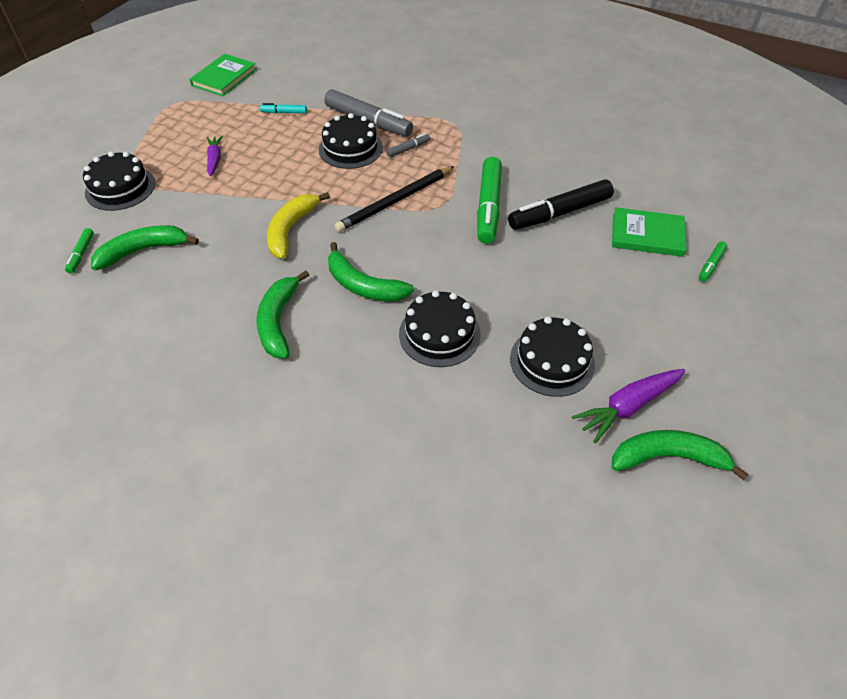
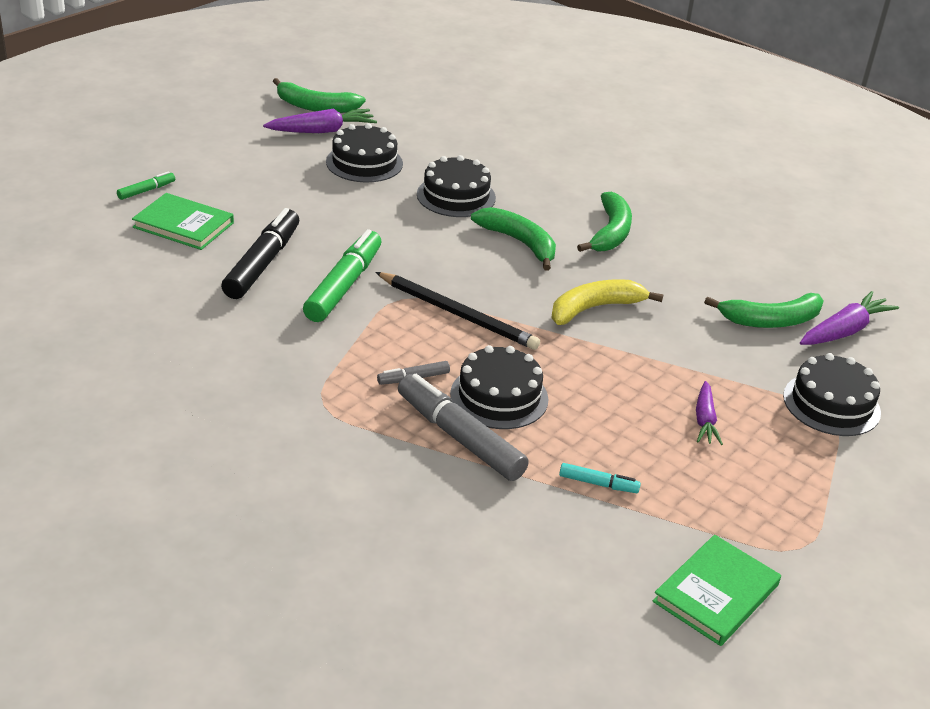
camera: 170 degrees left, 15 degrees down
green marker [65,228,94,274] -> purple carrot [800,291,899,345]
yellow banana [267,192,330,259] -> yellow banana turned 150 degrees counterclockwise [551,279,664,325]
black pencil [334,166,454,232] -> black pencil turned 60 degrees clockwise [375,272,540,350]
black marker [508,179,614,230] -> black marker turned 60 degrees counterclockwise [221,208,299,299]

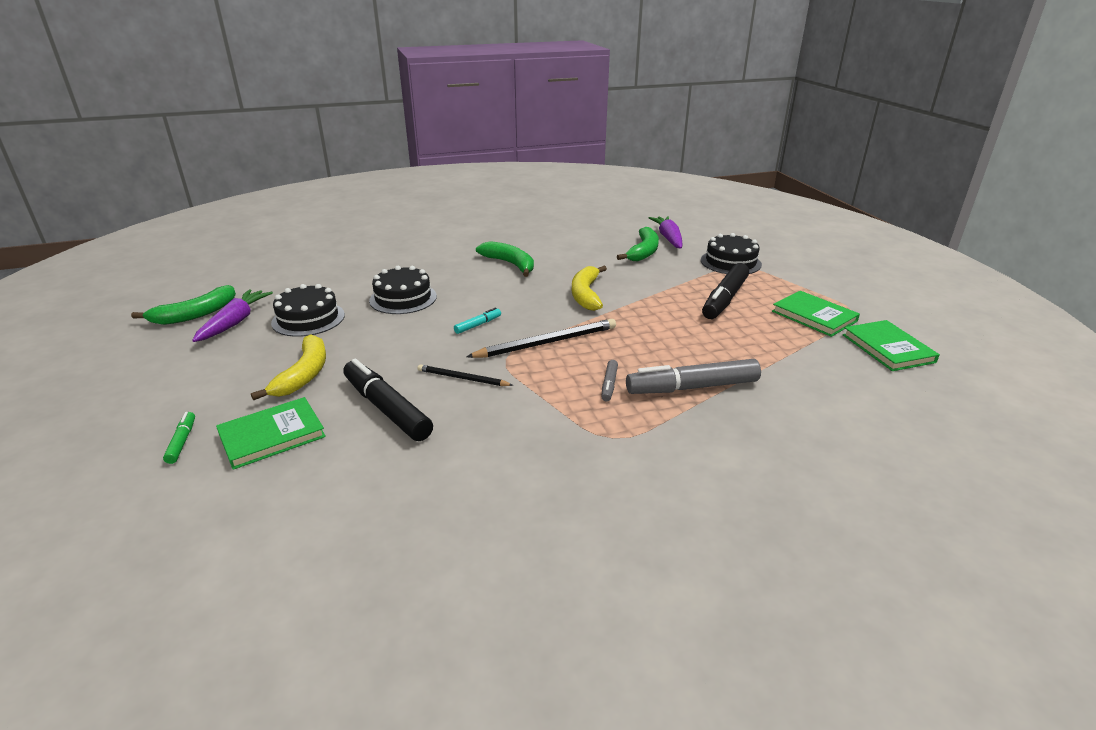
camera: 55 degrees left, 5 degrees down
green marker [303,229,381,322] -> black pencil [417,364,513,386]
black cake [450,345,548,429] -> none
green banana [471,207,556,271] -> none
turquoise marker [559,463,641,493] -> turquoise marker moved to [454,307,501,334]
purple carrot [696,381,723,445] -> black marker [702,263,749,319]
none -> yellow banana [251,334,326,400]
none -> green book [772,291,860,337]

